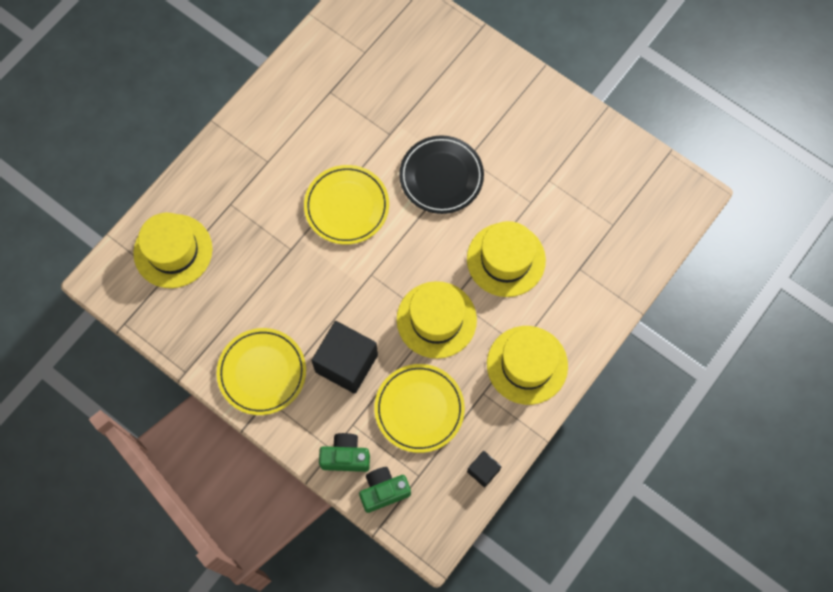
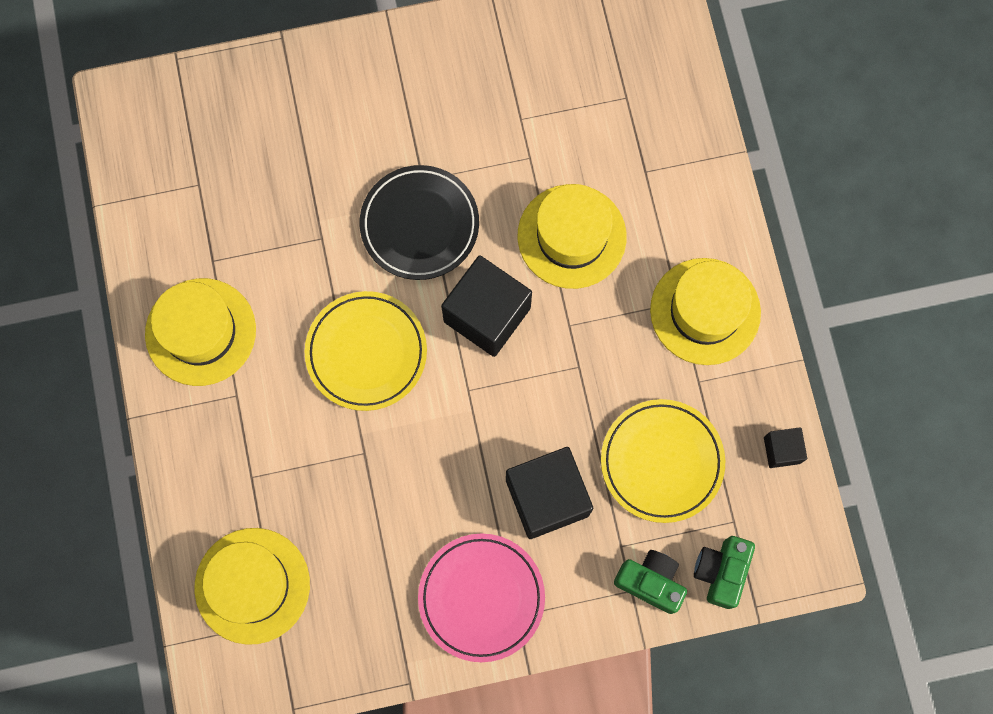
camera: 50 degrees left, 5 degrees up
yellow plate [217,328,306,415] -> pink plate [418,534,545,662]
green camera [319,433,370,472] -> green camera turned 75 degrees clockwise [614,550,687,614]
yellow hat [397,281,477,359] -> yellow hat moved to [145,278,256,386]
none -> black cube [441,255,532,357]

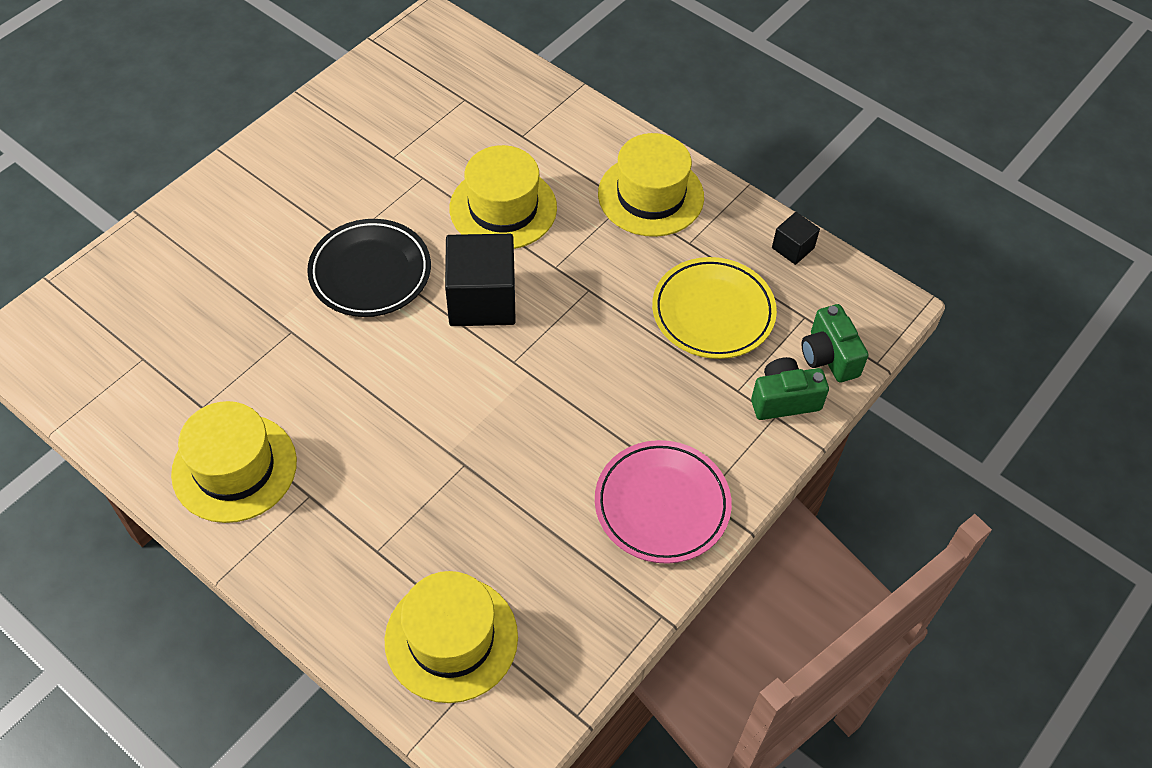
camera: 40 degrees left, 20 degrees down
yellow plate [305,291,427,411] -> none
black cube [506,447,593,539] -> none

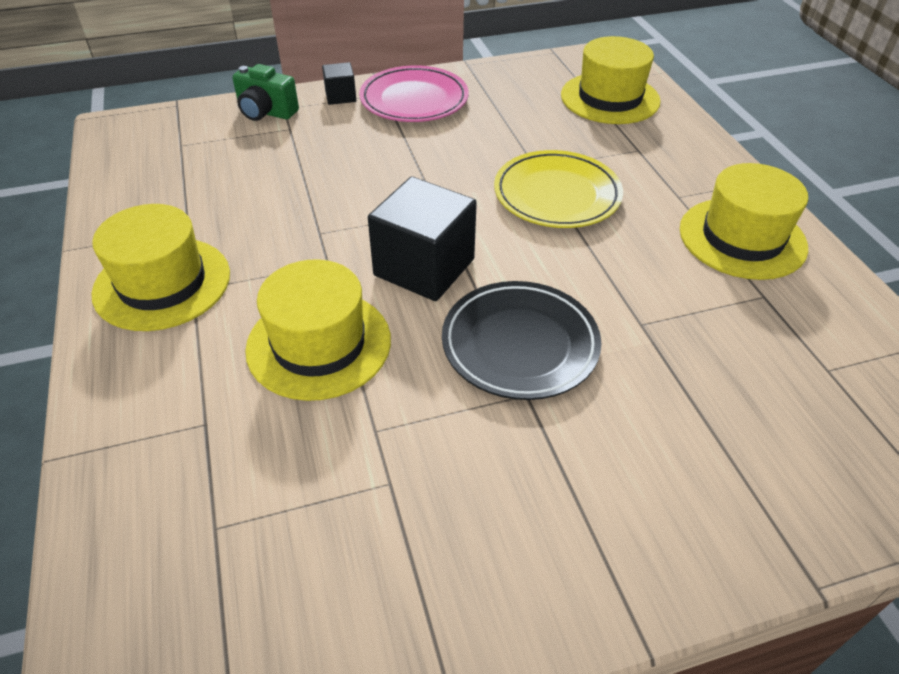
camera: 145 degrees left, 10 degrees down
yellow plate [652,257,777,359] -> yellow plate moved to [494,150,623,228]
black cube [772,212,820,265] -> black cube moved to [322,62,356,105]
green camera [802,304,869,382] -> none

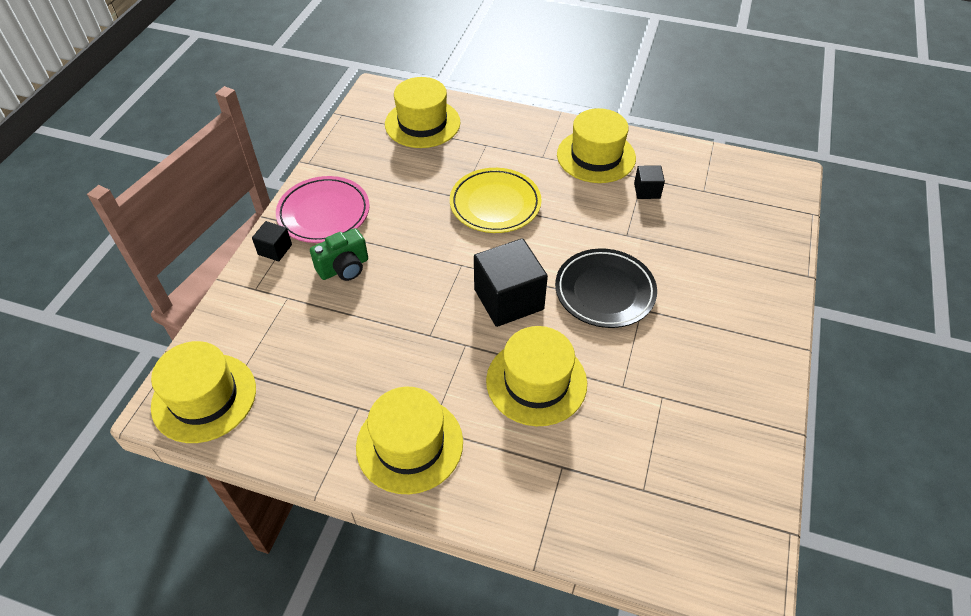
camera: 55 degrees left, 5 degrees up
green camera [232,64,299,121] -> green camera moved to [310,228,368,281]
none -> yellow hat [151,341,256,443]
none -> black cube [634,166,665,199]

